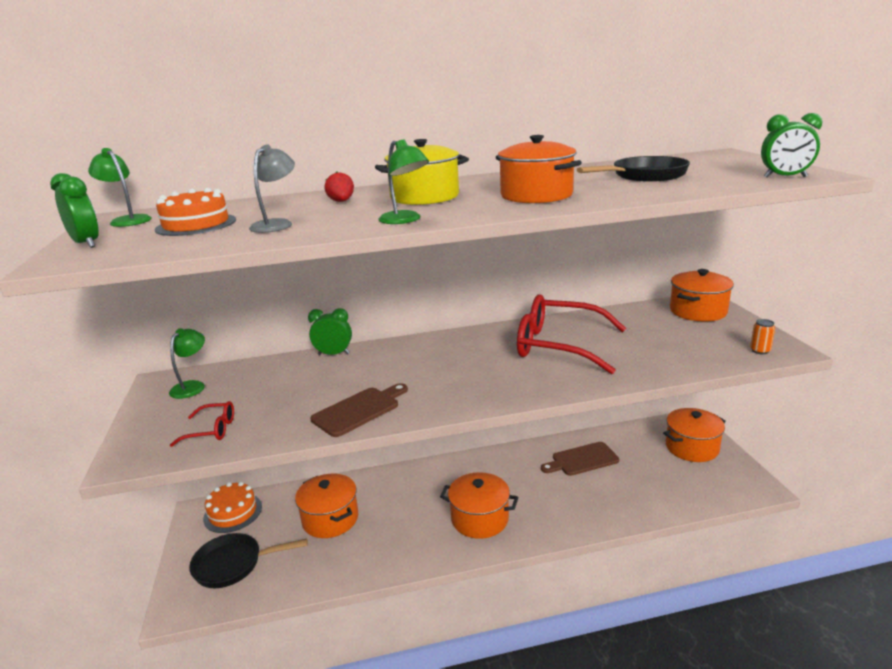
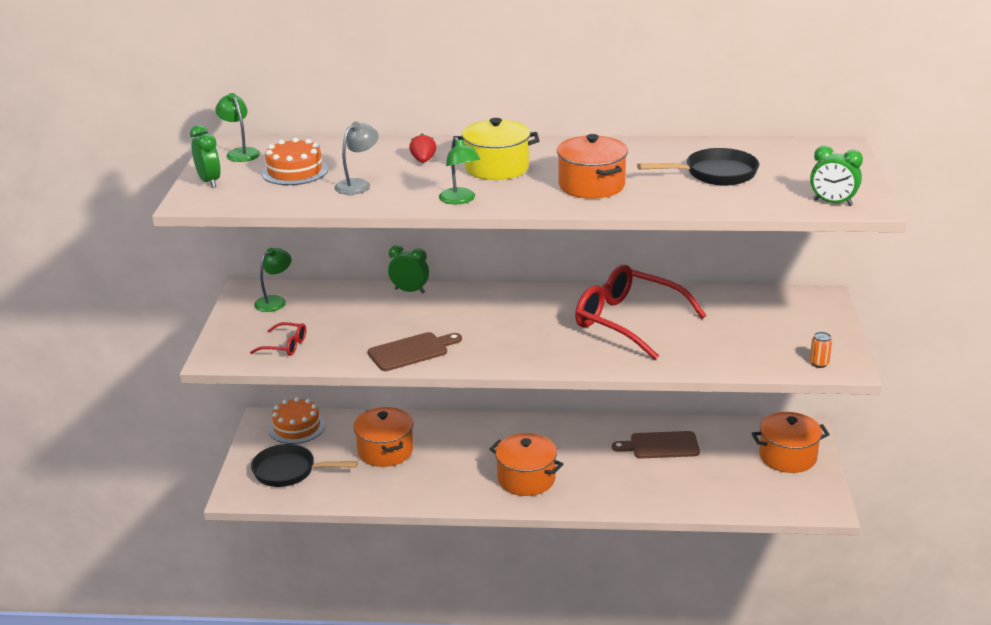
camera: 15 degrees right, 5 degrees up
orange pot [670,269,734,322] -> none

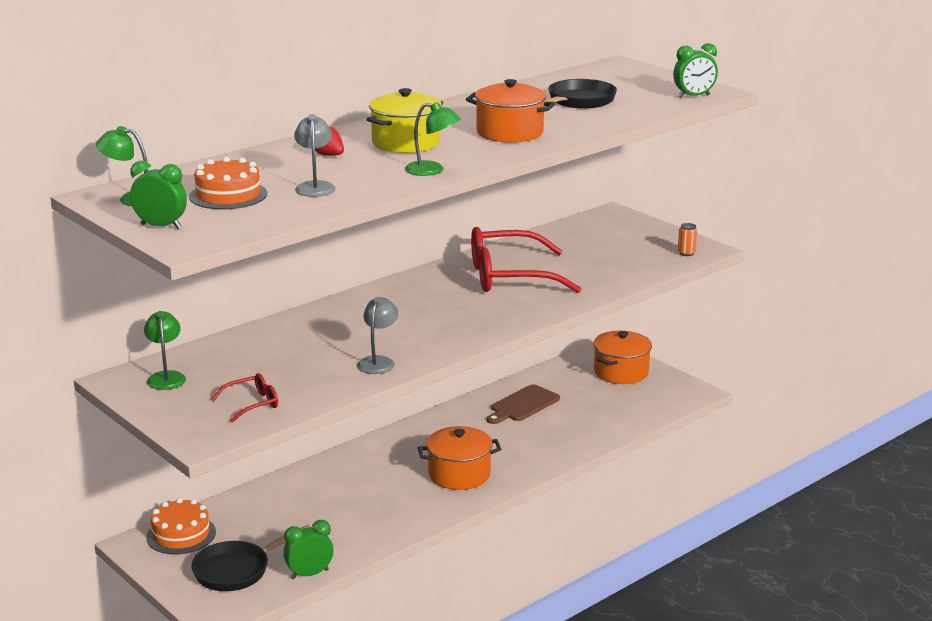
camera: 45 degrees left, 5 degrees down
orange pot [354,407,413,467] -> none
brown cutting board [368,332,462,371] -> grey lamp [357,297,398,374]
green clock [388,245,429,294] -> green clock moved to [283,520,334,579]

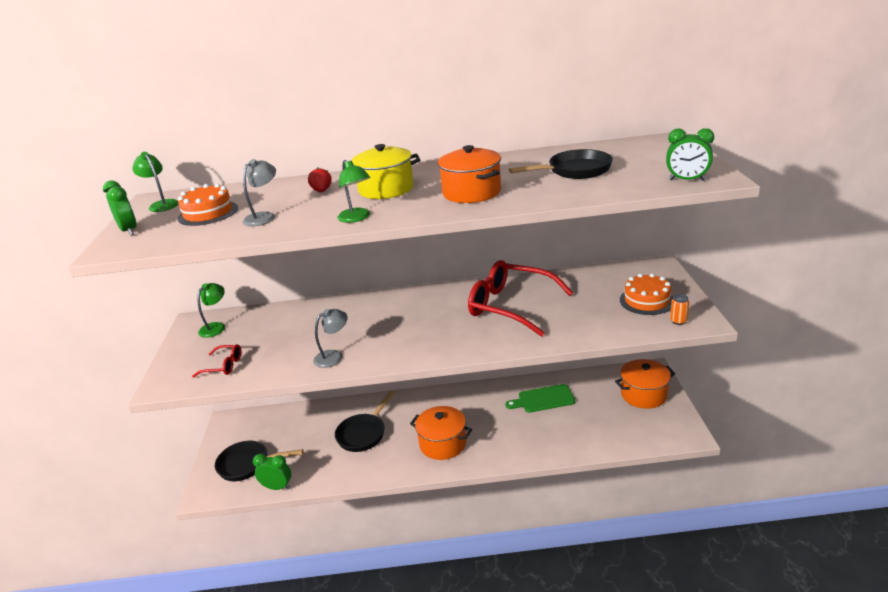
camera: 40 degrees right, 5 degrees up
orange cake [146,498,216,554] -> orange cake moved to [620,273,673,315]
brown cutting board [487,384,560,424] -> green cutting board [505,384,575,413]
none -> black pan [335,391,395,452]

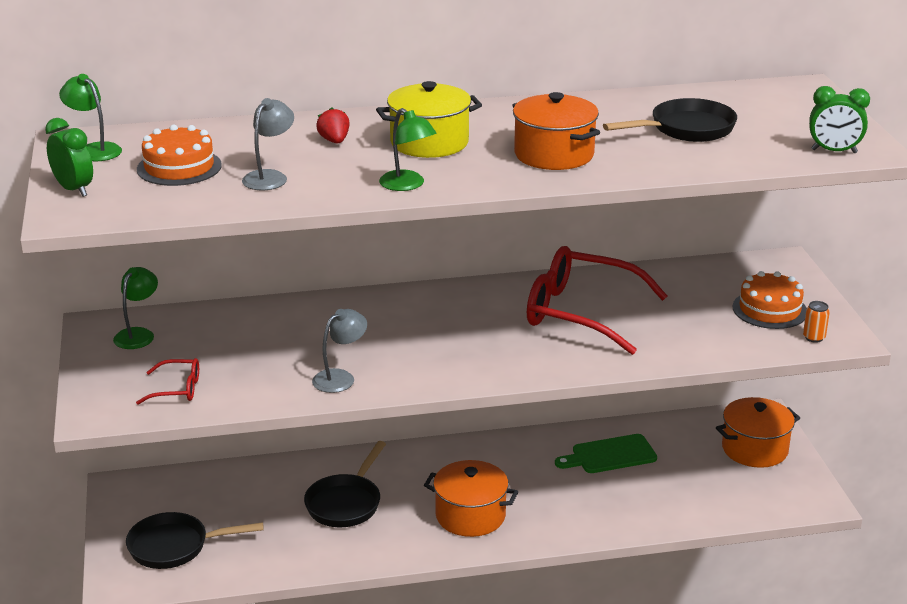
camera: 10 degrees left, 0 degrees up
green clock [253,454,291,490] -> none

